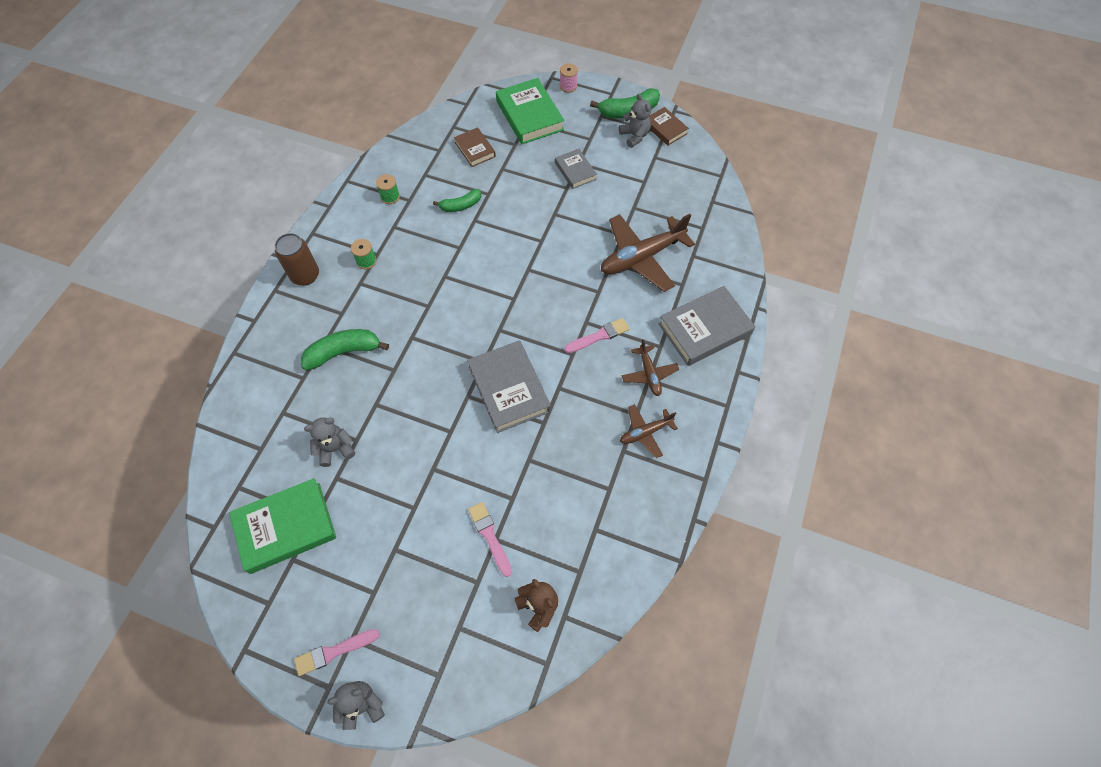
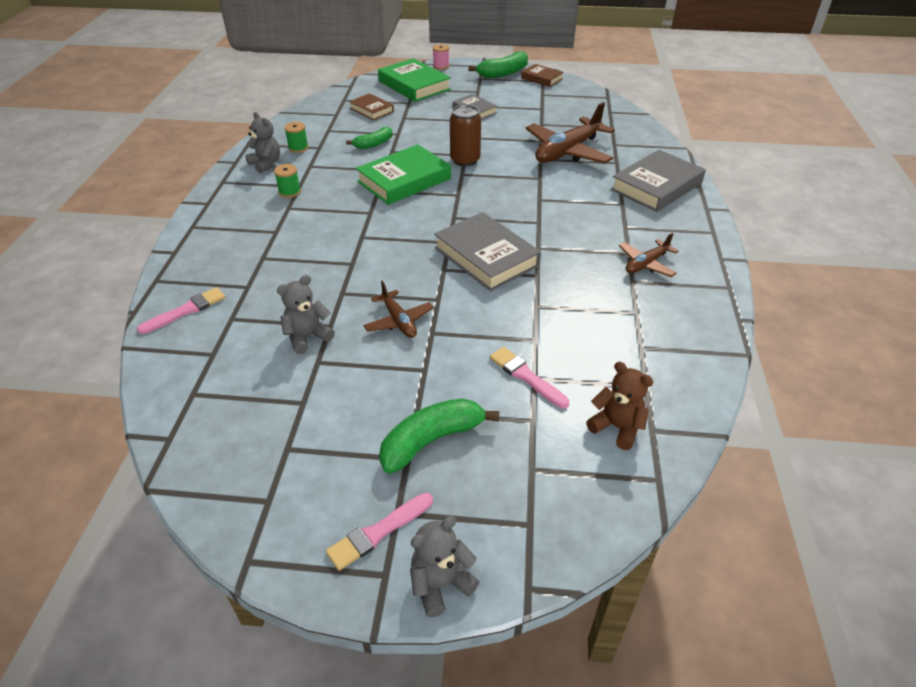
camera: 15 degrees left, 20 degrees down
green book [229,478,336,574] -> green book moved to [356,144,451,205]
brown can [275,233,319,286] -> brown can moved to [450,105,481,167]
green banana [301,329,389,370] -> green banana moved to [379,398,499,473]
pink brush [564,318,630,353] -> pink brush moved to [137,287,226,334]
grey teddy bear [619,94,651,148] -> grey teddy bear moved to [245,112,280,173]
brown plane [622,339,679,396] -> brown plane moved to [364,281,434,338]

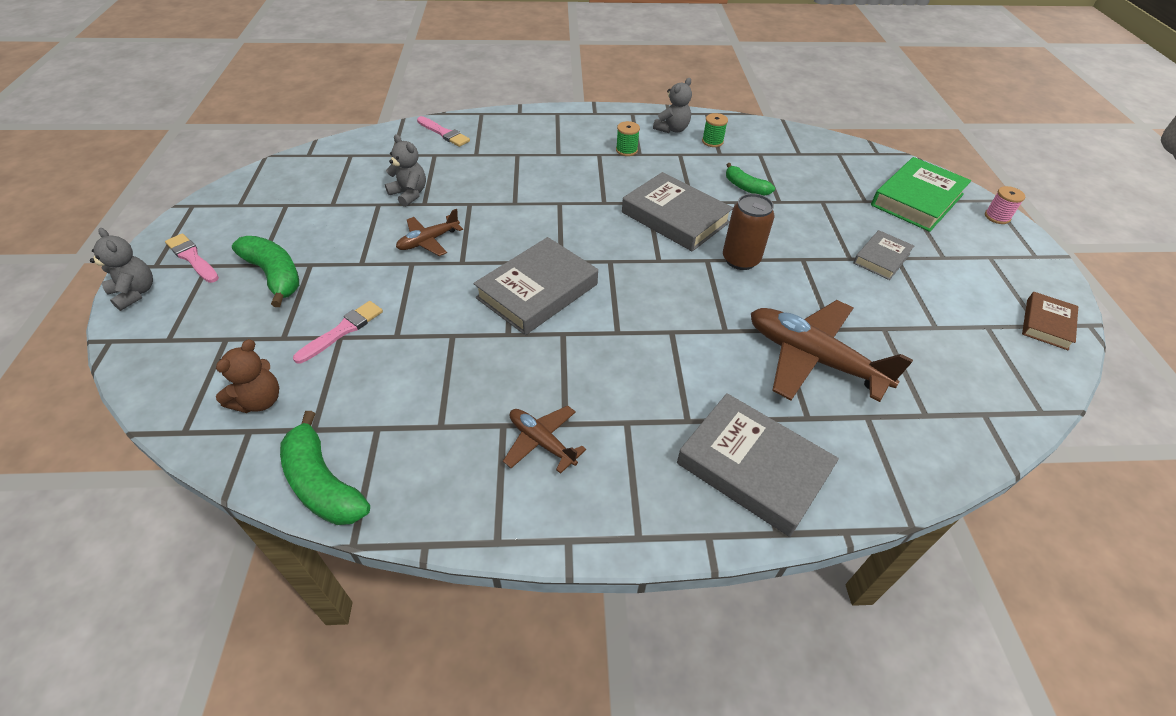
camera: 80 degrees right, 5 degrees up
brown book [349,93,394,120] -> none
green book [356,144,451,205] -> grey book [622,172,733,251]
green banana [469,51,528,78] -> green banana moved to [280,411,370,525]

